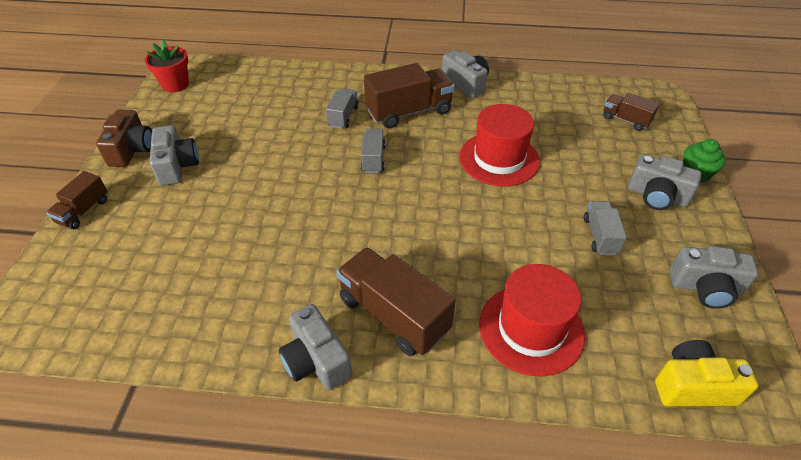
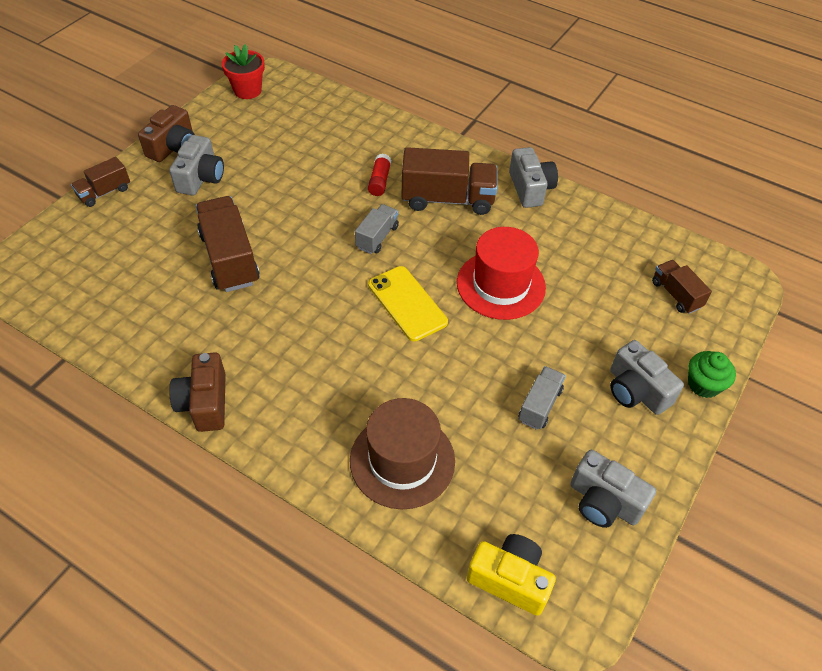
camera: 25 degrees right, 5 degrees up
grey camera [279,304,352,390] -> brown camera [169,352,226,432]
grey truck [326,88,359,129] -> red glue stick [368,154,391,196]
brown truck [336,247,456,356] -> brown truck moved to [196,196,260,292]
red hat [479,264,585,376] -> brown hat [350,398,455,509]
none -> yellow phone [368,266,448,341]

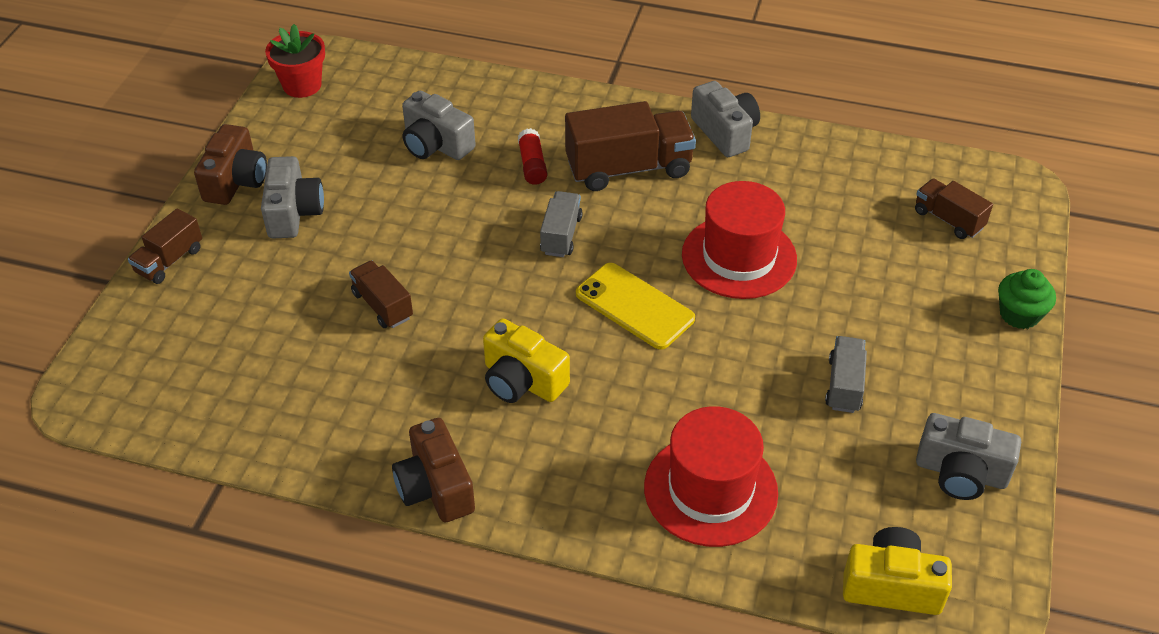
camera: 15 degrees left, 5 degrees down
brown truck [196,196,260,292] -> brown truck [349,261,413,328], size x0.55
brown hat [350,398,455,509] -> red hat [644,406,778,547]
grey camera [610,340,684,415] -> grey camera moved to [402,91,476,160]
none -> yellow camera [483,319,570,403]

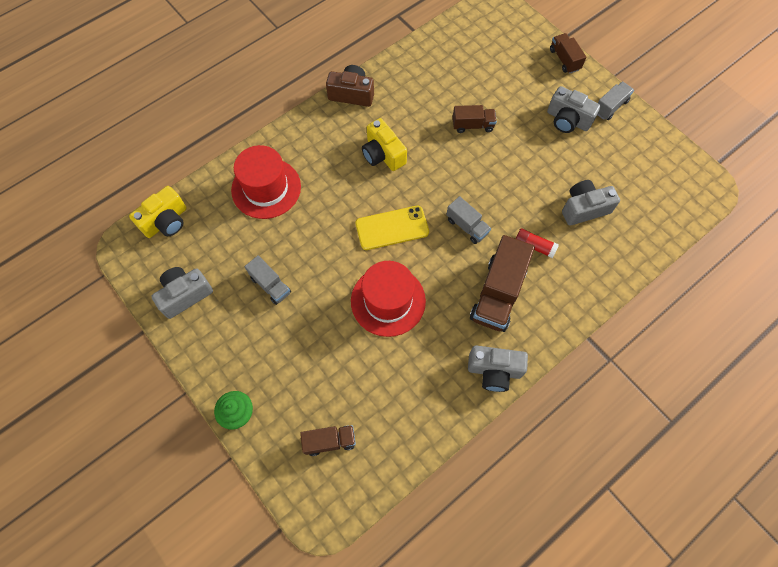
camera: 125 degrees right, 20 degrees up
brown camera [194,124,267,205] -> grey truck [597,82,634,120]
red flower pot [265,24,325,98] -> none
yellow camera [483,319,570,403] -> yellow camera turned 105 degrees counterclockwise [362,118,407,171]

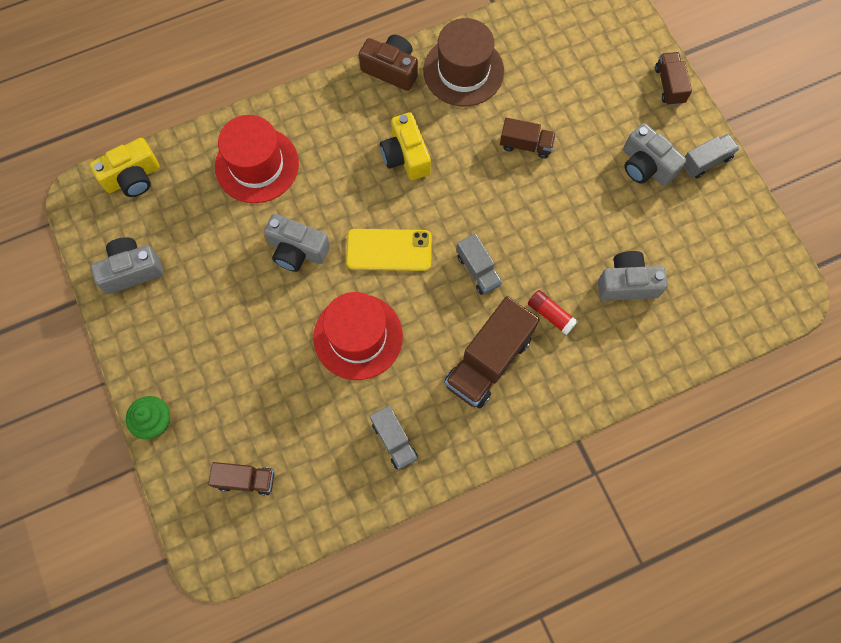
camera: 15 degrees right, 5 degrees up
grey truck [245,255,291,305] -> grey truck moved to [370,405,418,469]
grey camera [468,345,528,392] -> grey camera moved to [264,214,330,272]
none -> brown hat [423,18,504,106]

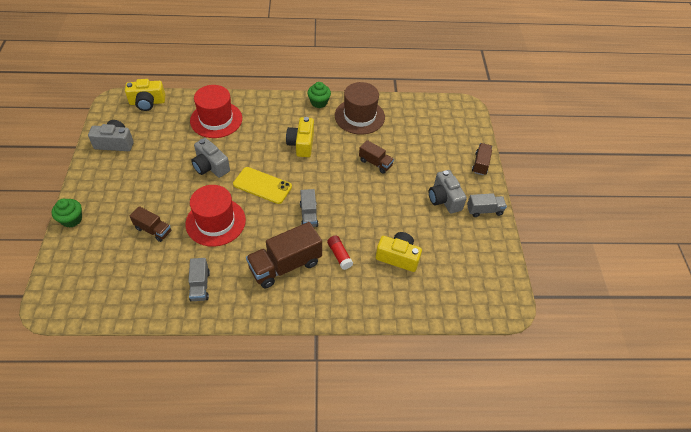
camera: 20 degrees right, 20 degrees down
brown truck [208,462,274,496] -> brown truck moved to [130,206,172,242]
brown camera [359,35,418,91] -> green cupcake [308,82,331,108]
grey camera [598,251,668,301] -> yellow camera [376,232,422,272]

